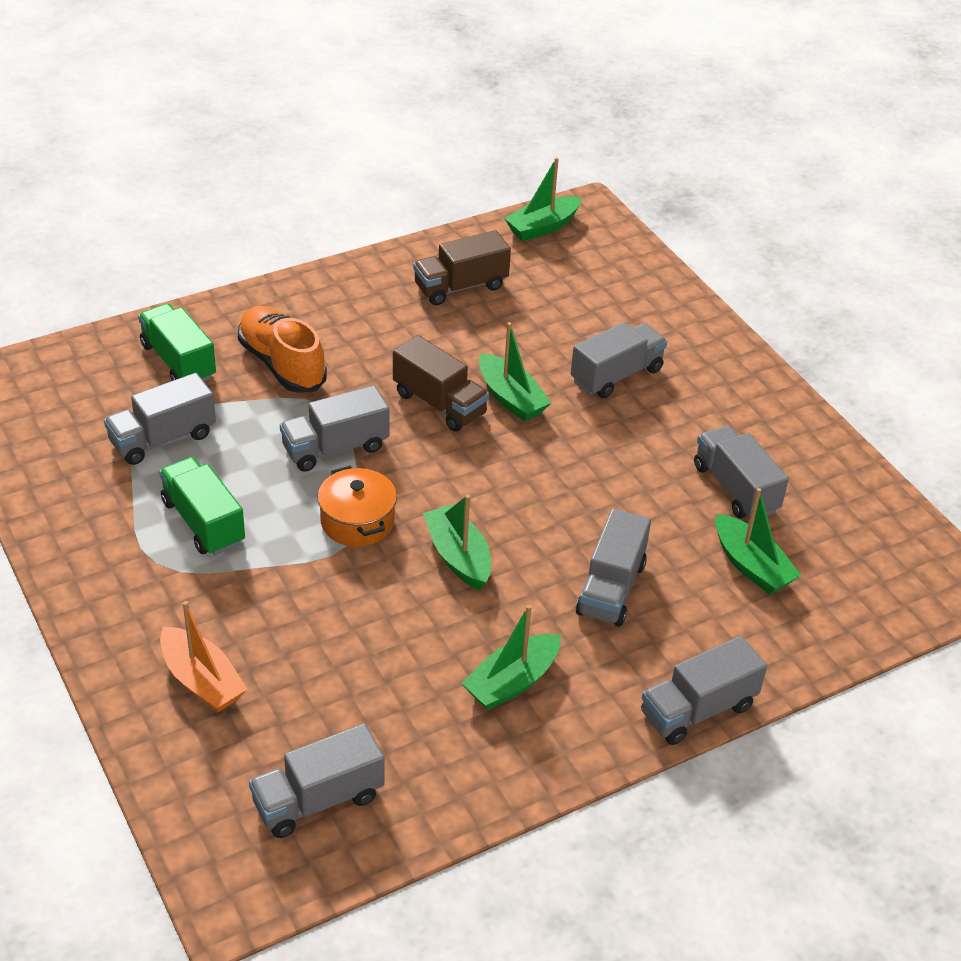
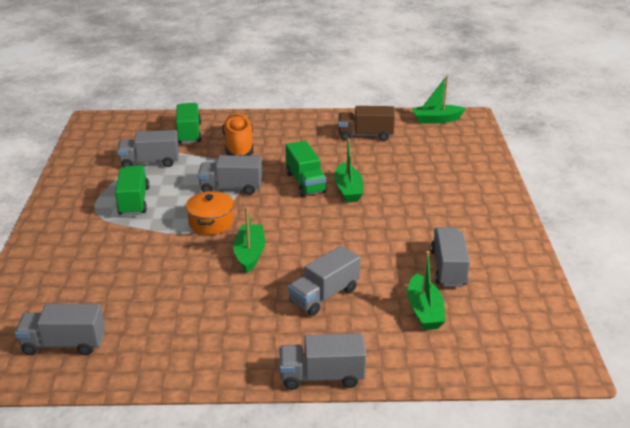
camera: 30 degrees right, 10 degrees down
orange boat [160,601,248,712] -> none
brown truck [393,335,489,432] -> green truck [285,141,327,197]
green boat [461,605,561,710] -> none
grey truck [571,322,667,398] -> none

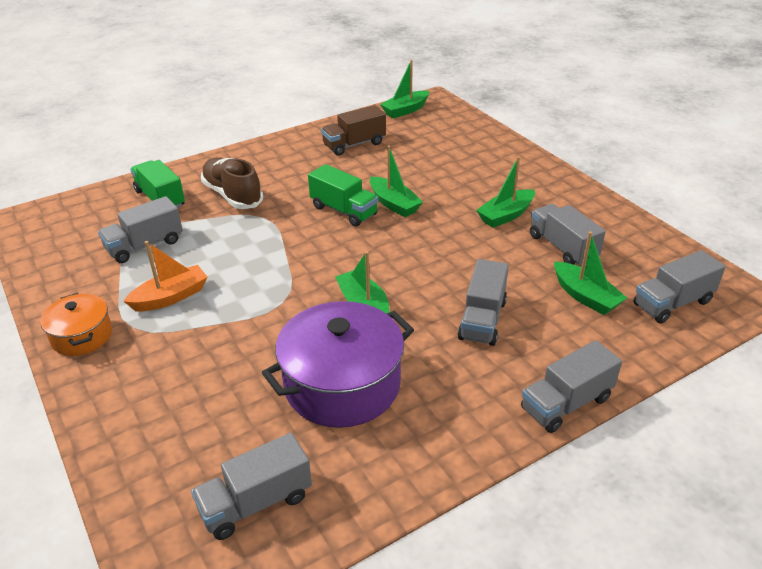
camera: 30 degrees left, 5 degrees up
green truck [115,165,150,216] -> orange boat [123,241,208,312]
orange pot [186,191,234,235] -> orange pot moved to [40,293,112,356]
grey truck [198,155,262,195] -> grey truck moved to [634,250,726,324]
orange shoe [222,113,253,156] -> brown shoe [201,157,263,209]
none -> purple pot [262,301,414,428]
none -> green boat [476,156,535,228]

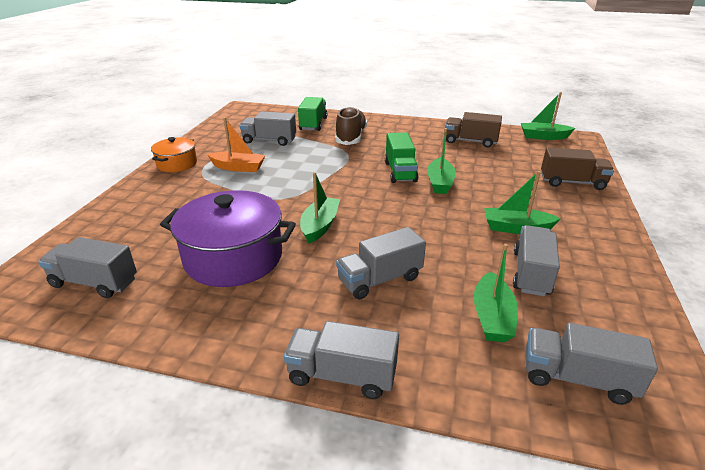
camera: 45 degrees right, 5 degrees down
none -> brown truck [541,147,614,190]

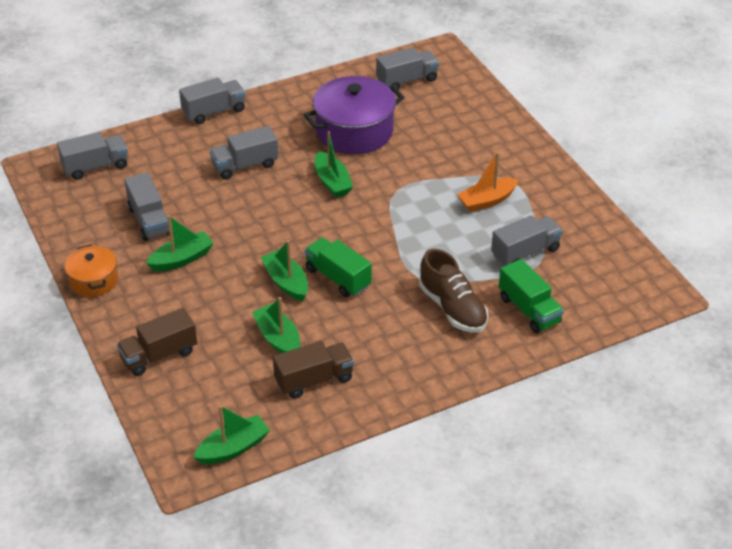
camera: 140 degrees right, 10 degrees up
orange pot [151,137,197,172] -> orange pot moved to [65,244,118,297]
grey truck [336,227,426,300] -> grey truck turned 135 degrees counterclockwise [210,126,279,179]
green boat [474,244,518,342] -> green boat moved to [252,297,300,353]

